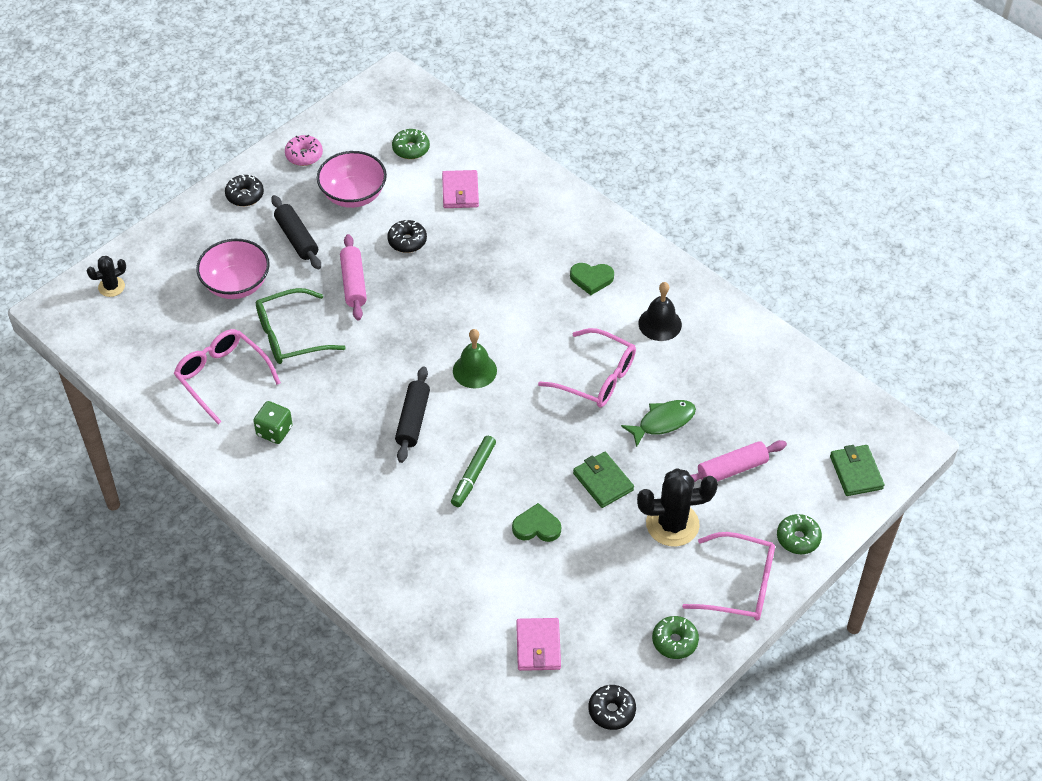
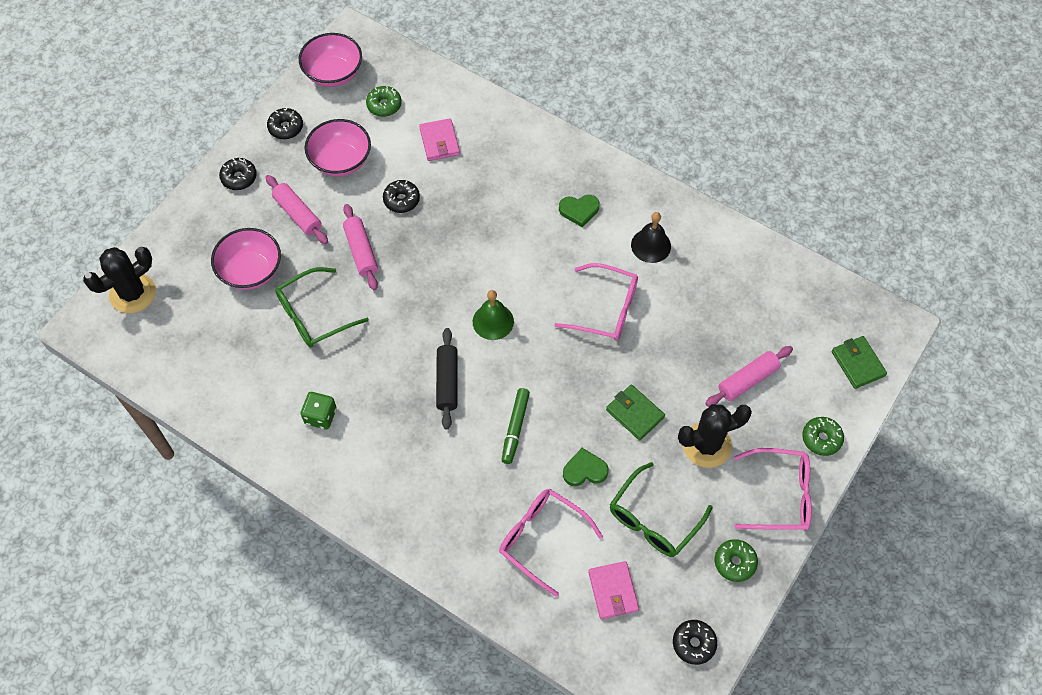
camera: 10 degrees left, 10 degrees up
black cactus [87,256,126,297] -> black cactus [83,247,156,313], size x1.82
pink glasses [174,329,281,424] -> pink glasses moved to [499,489,603,597]
black rolling pin [271,195,321,269] -> pink rolling pin [266,175,328,244]
pink donut [285,135,323,166] -> black donut [267,108,303,140]
green fish [621,400,696,447] -> none
none -> pink bowl [299,33,362,87]
none -> green glasses [610,462,712,557]

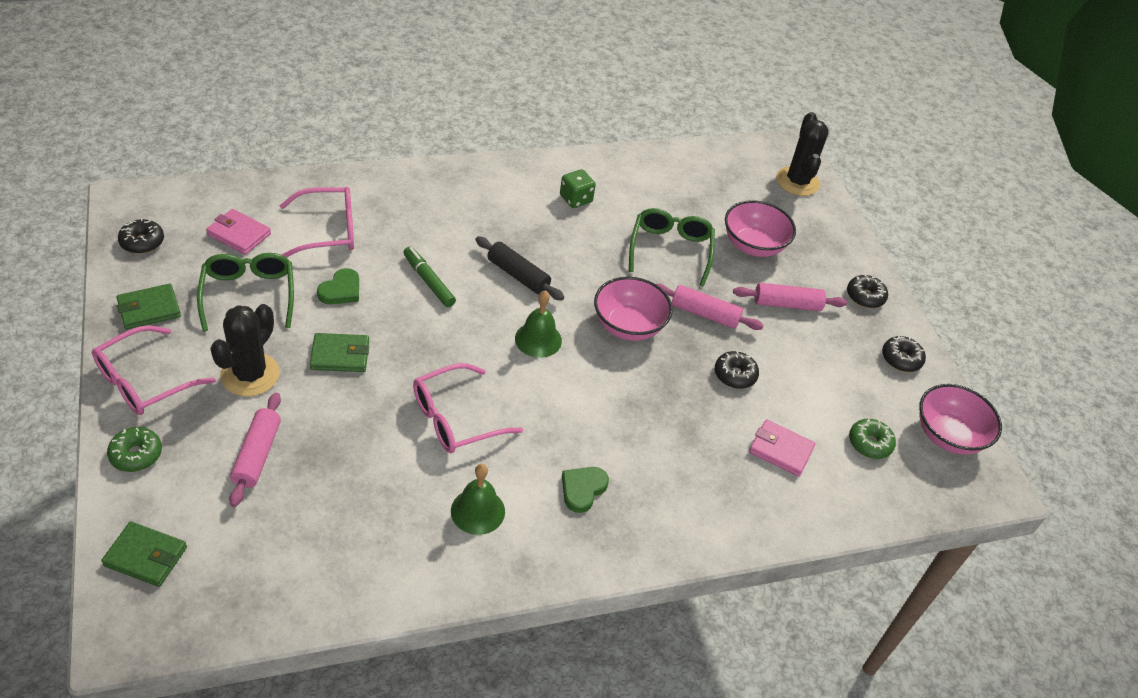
camera: 125 degrees right, 15 degrees down
pink bowl [305,119,371,177] -> pink bowl moved to [594,277,673,341]
black bell [631,212,671,263] -> green bell [451,464,505,535]
green donut [715,539,758,582] -> green wallet [116,284,181,329]

